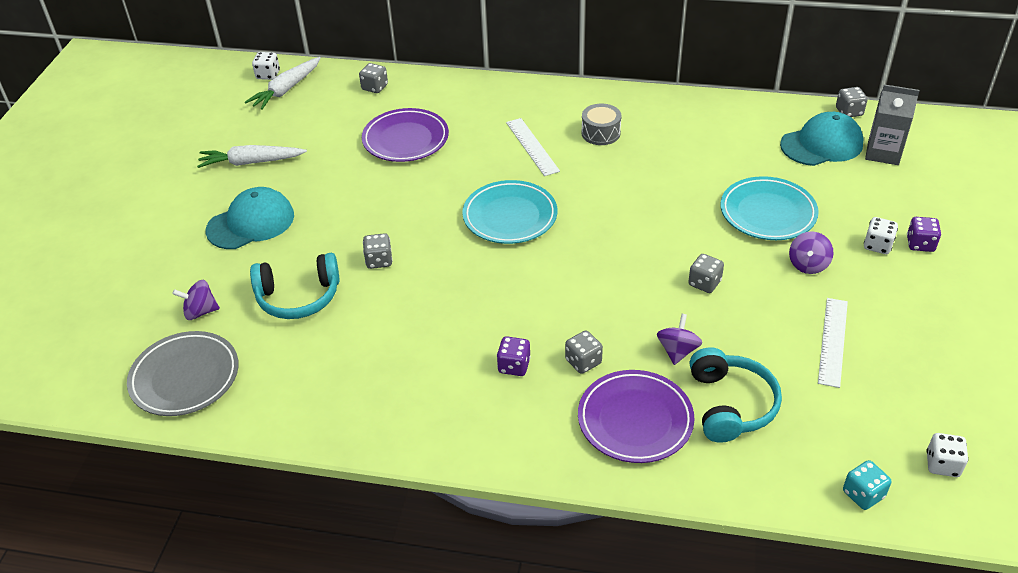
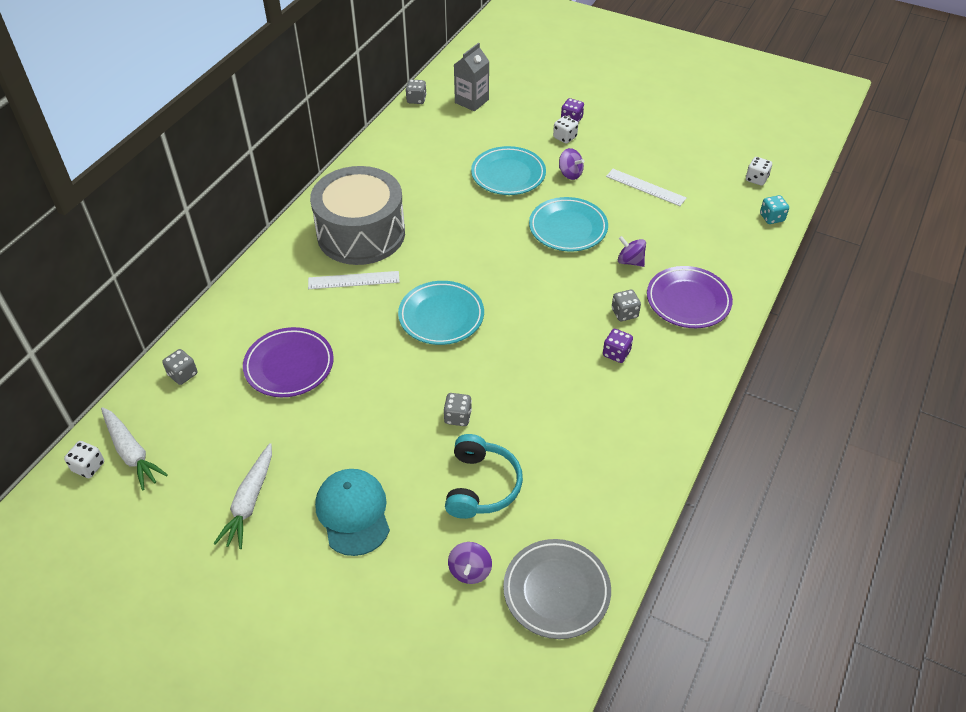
camera: 75 degrees left, 5 degrees up
grey drum [582,104,621,145] -> grey drum [310,166,405,265], size x2.48
grey dice [688,254,724,293] -> turquoise plate [529,197,608,252]
turquoise headphones [689,347,782,443] -> none
turquoise cap [780,112,864,166] -> none

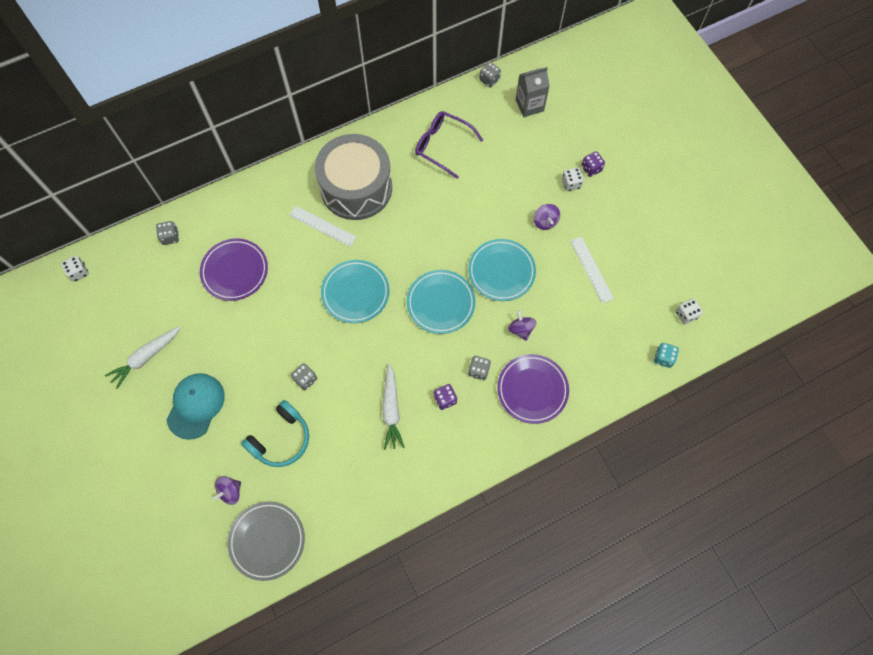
camera: 35 degrees right, 20 degrees up
white carrot [101,407,168,490] -> white carrot moved to [382,364,405,450]
turquoise plate [471,146,546,195] -> turquoise plate moved to [407,270,475,334]
none -> purple glasses [415,111,483,179]

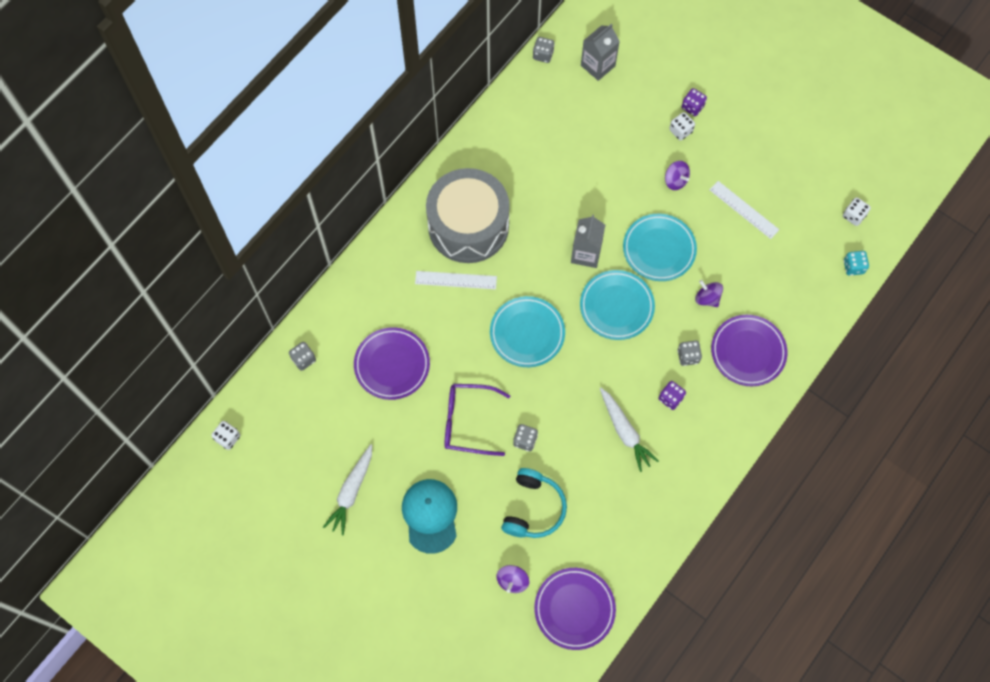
camera: 25 degrees left, 0 degrees up
grey plate [228,501,305,581] -> purple plate [534,568,616,650]
purple glasses [415,111,483,179] -> purple glasses moved to [444,384,510,456]
none -> grey carton [571,215,605,268]

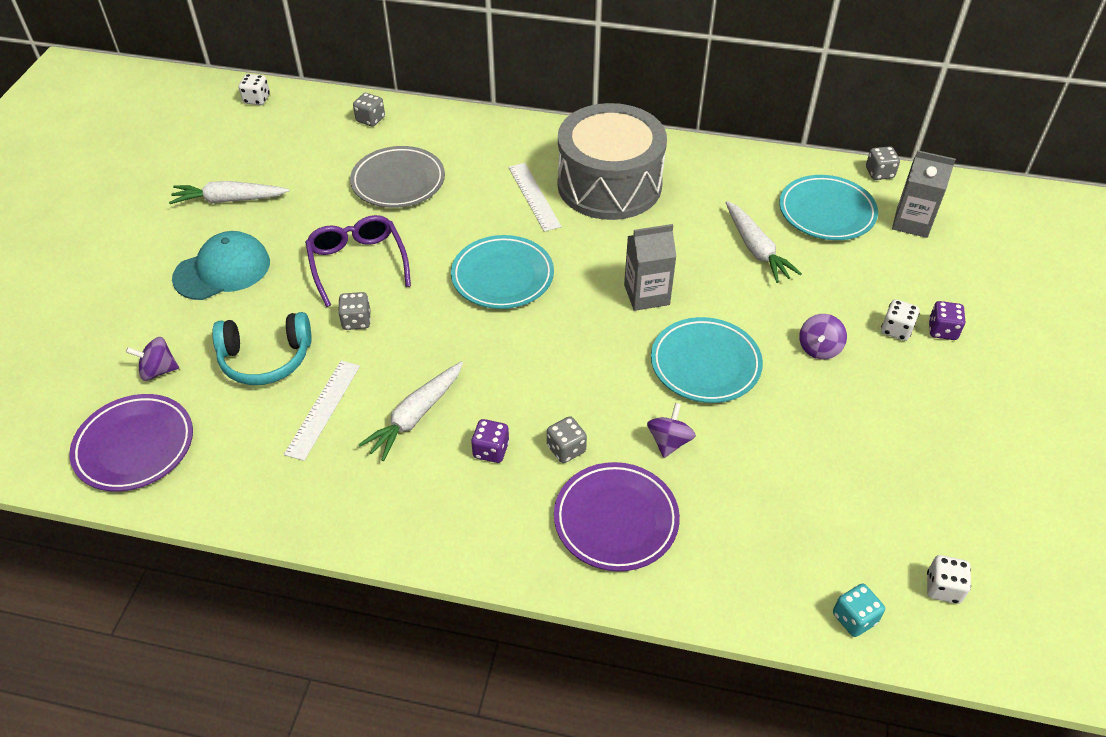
camera: 65 degrees right, 20 degrees down
purple plate [354,327,430,400] -> grey plate [350,146,445,208]
turquoise plate [580,270,655,340] -> turquoise plate moved to [779,175,878,240]
white ruler [709,181,779,239] -> white ruler moved to [284,361,360,461]
none -> white carrot [726,201,802,283]

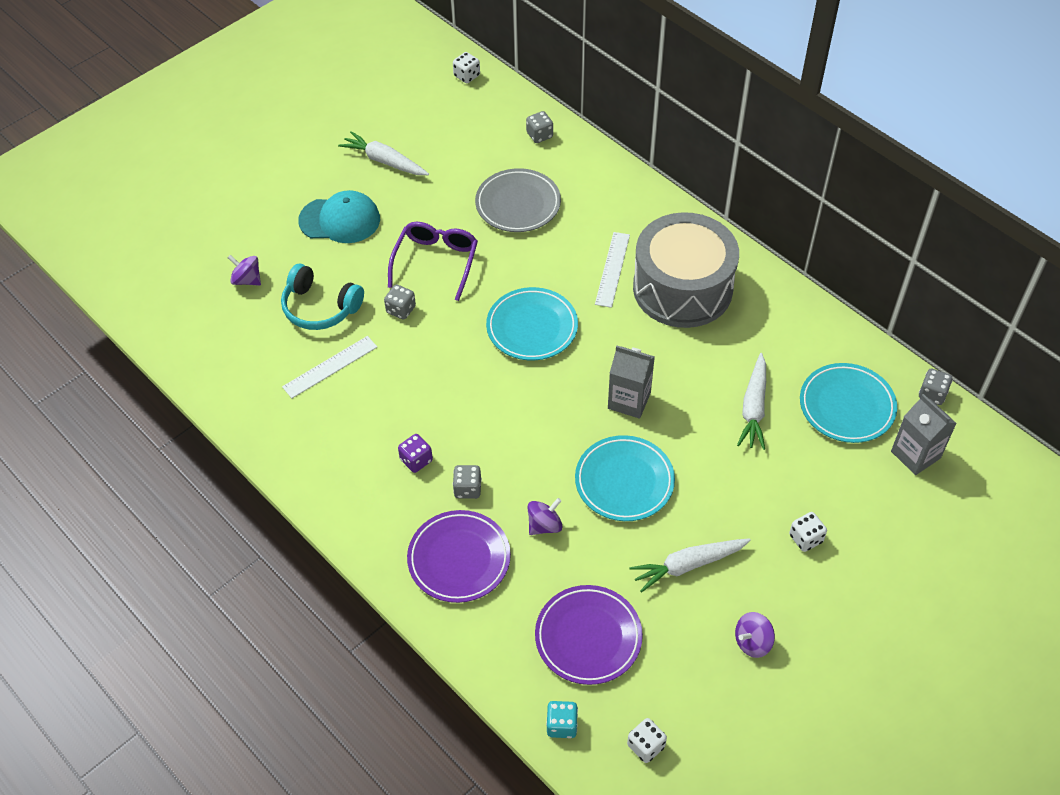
camera: 35 degrees right, 5 degrees up
purple plate [69,394,193,491] -> purple plate moved to [535,585,643,685]
white carrot [358,362,463,461] -> white carrot moved to [630,538,751,593]
purple spinning top [799,314,847,359] -> purple spinning top moved to [735,612,775,658]
purple dice [929,301,966,340] -> none

